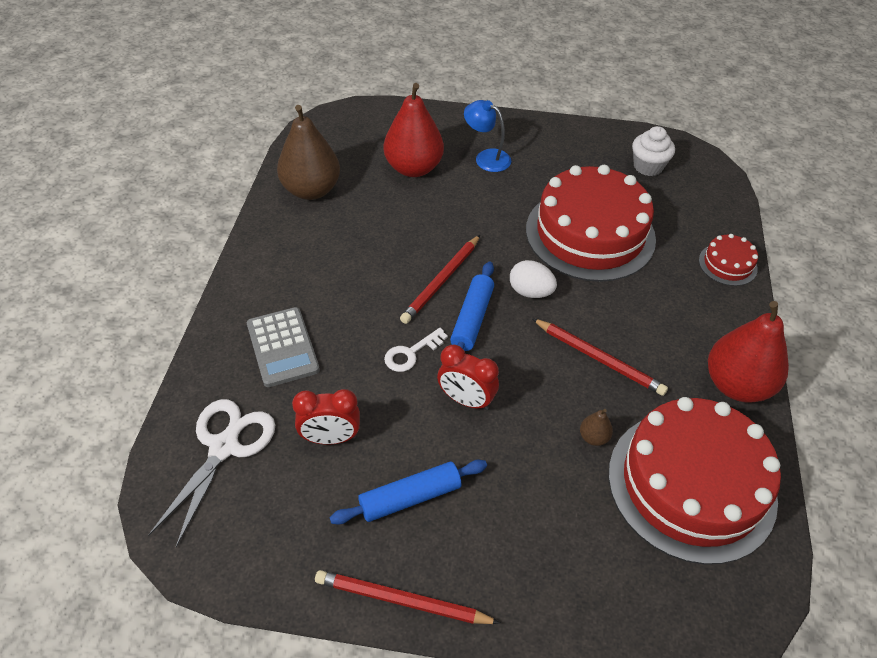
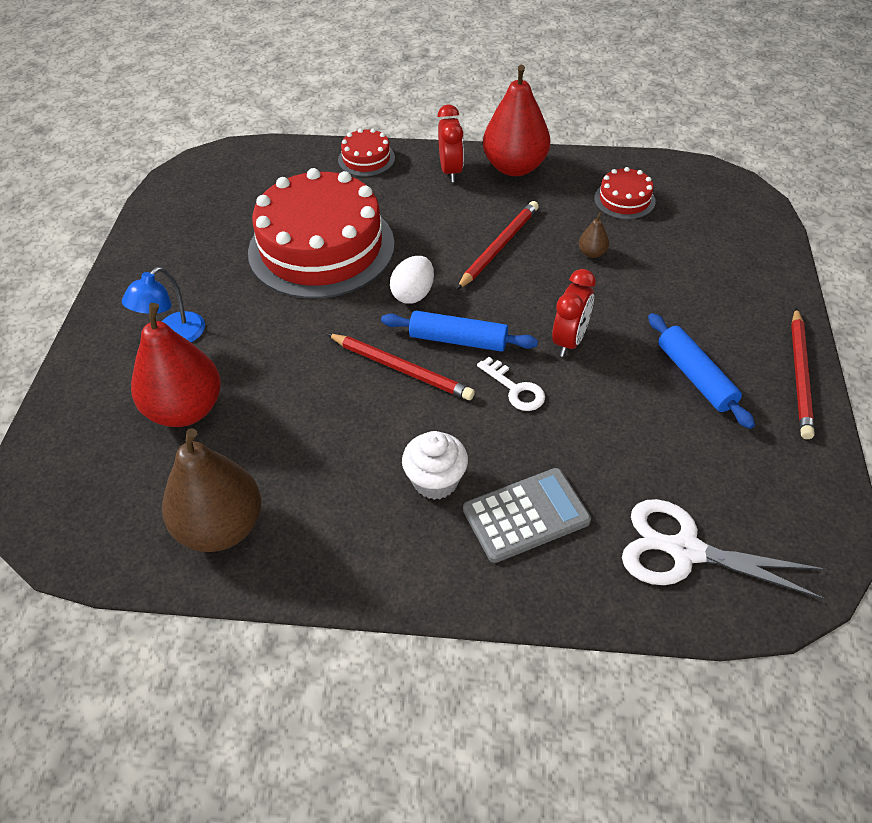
camera: 90 degrees left, 0 degrees up
red clock [292,389,360,445] -> red clock moved to [437,104,464,182]
red cake [609,397,781,565] -> red cake [594,167,656,219], size x0.43
white cupcake [632,126,675,176] -> white cupcake moved to [402,431,468,500]

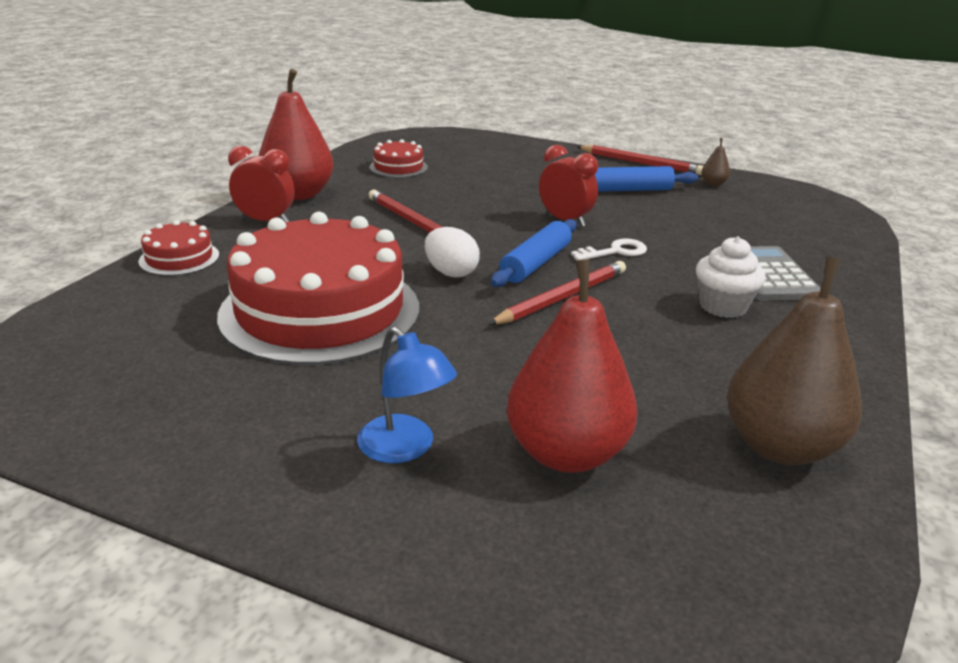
camera: 75 degrees left, 20 degrees down
brown pear [579,212,609,258] -> brown pear moved to [701,138,730,186]
white scissors [622,499,825,599] -> none

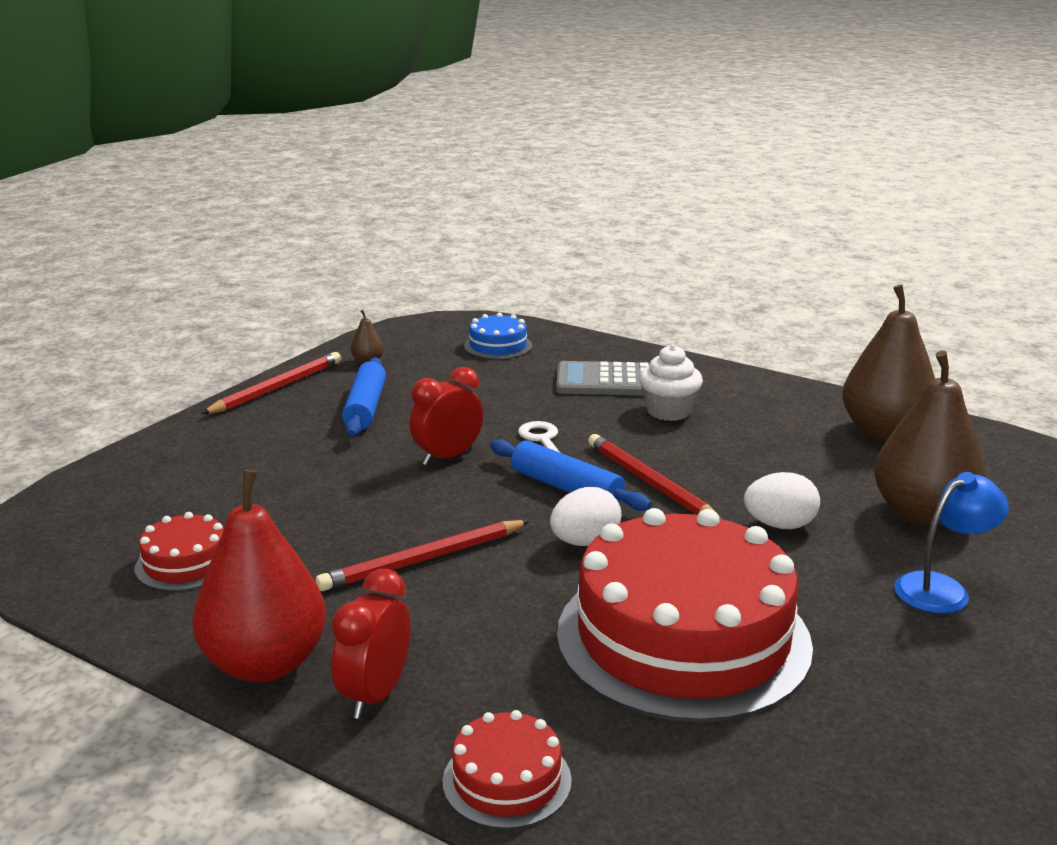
camera: 80 degrees left, 5 degrees down
red pear [507,259,638,473] -> brown pear [874,350,986,526]
none -> blue cake [464,313,532,359]
none -> white egg [744,472,820,529]

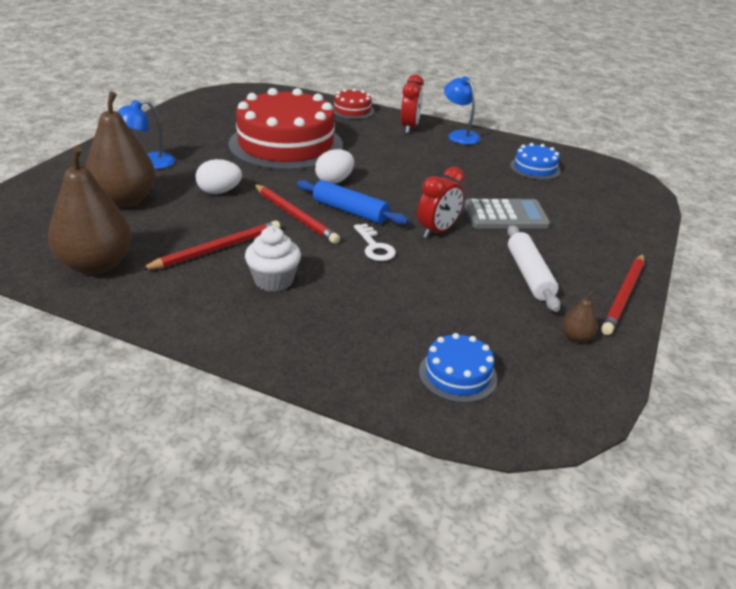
camera: 170 degrees right, 10 degrees up
red cake [134,512,224,591] -> blue cake [510,143,561,180]
red pear [192,469,326,682] -> blue lamp [444,76,481,145]
red pencil [316,520,530,591] -> red pencil moved to [140,220,280,270]
blue rolling pin [342,357,386,437] -> white rolling pin [507,225,561,312]
grey calculator [556,361,650,396] -> grey calculator moved to [465,199,550,229]

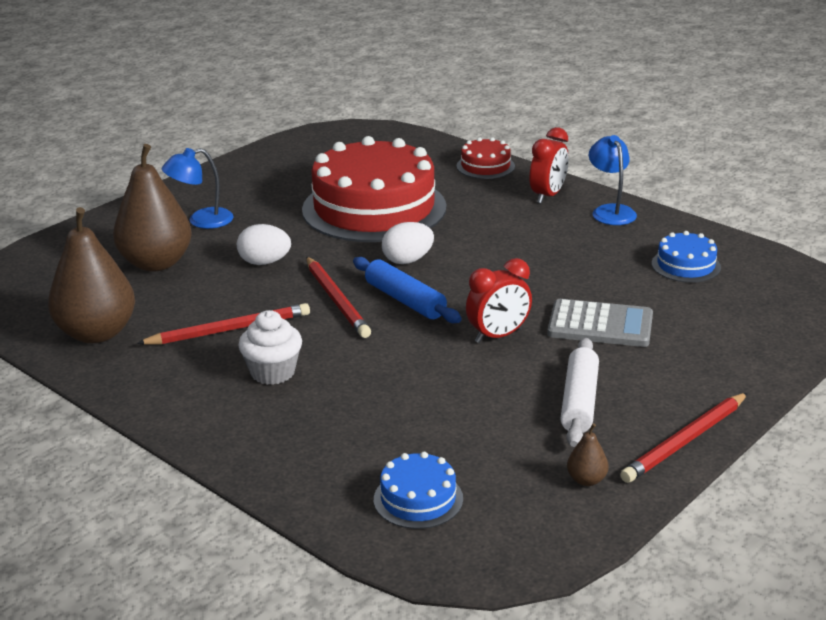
camera: 20 degrees right, 5 degrees down
white key [354,224,396,261] -> none

